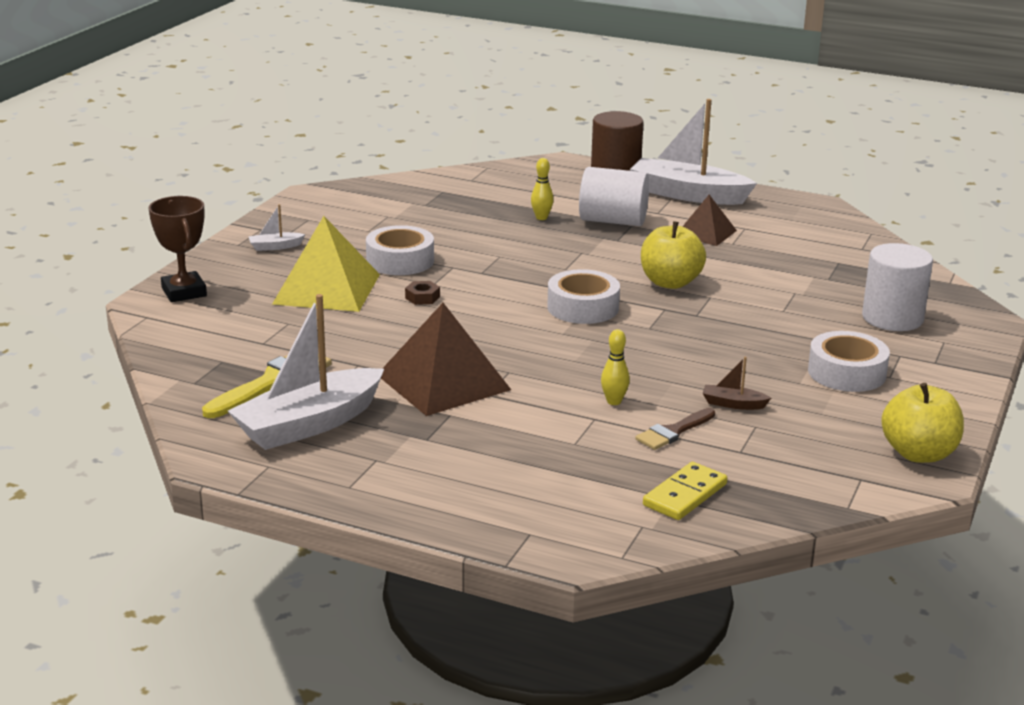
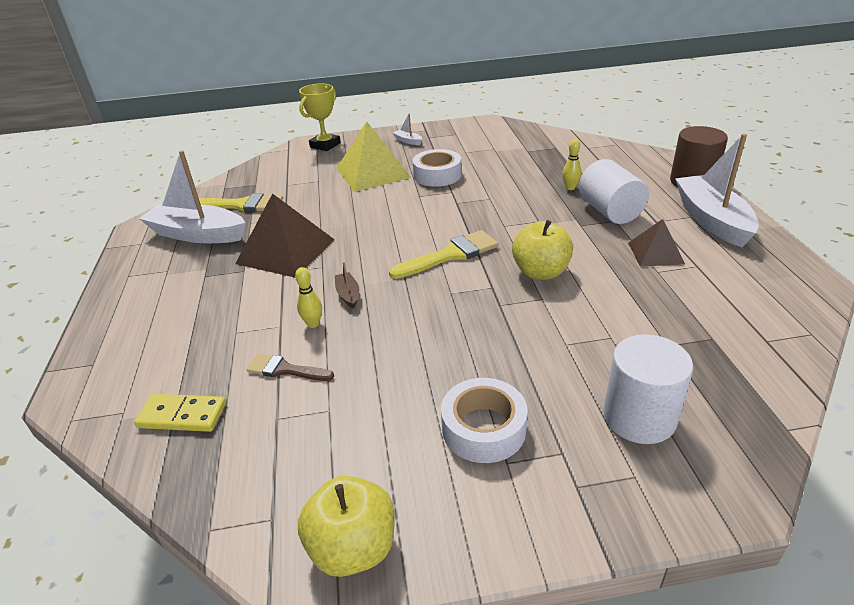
camera: 60 degrees right, 10 degrees up
brown trophy [149,196,207,302] -> yellow trophy [299,83,341,151]
brown nut [405,281,440,305] -> none
white tape [547,269,620,324] -> yellow brush [389,230,498,279]
brown boat [703,357,771,410] -> brown boat moved to [335,262,359,309]

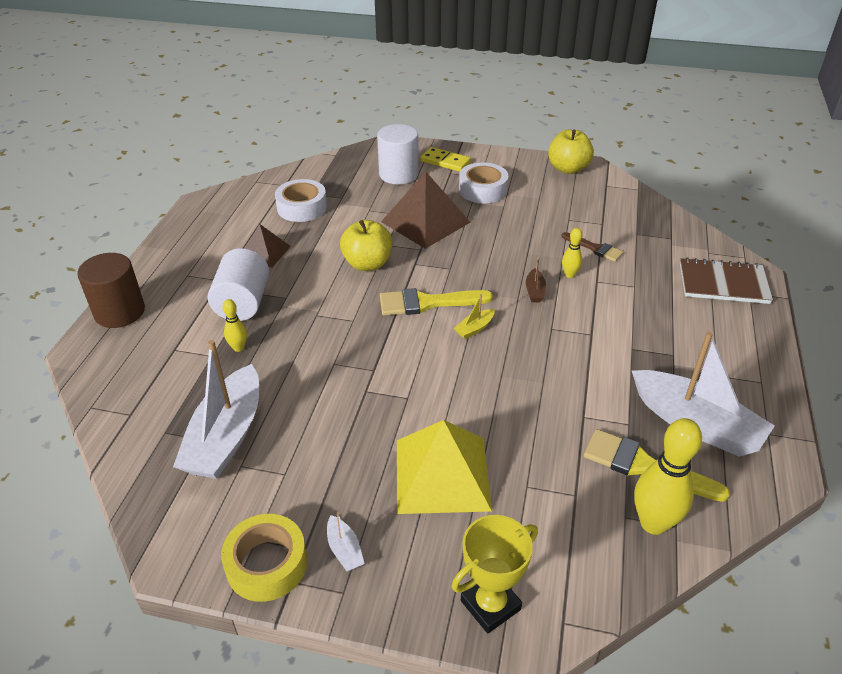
camera: 160 degrees left, 5 degrees up
yellow domino [134,394,226,432] -> yellow domino moved to [420,147,471,172]
brown pyramid [235,193,335,277] -> brown pyramid moved to [381,171,470,249]
white tape [412,149,462,187] -> white tape moved to [275,179,327,222]
white boat [675,133,759,247] -> white boat moved to [173,340,259,479]
none -> yellow tape [221,514,307,602]
none -> yellow boat [454,294,495,339]
none -> yellow bowling pin [634,418,702,535]
none -> brown notebook [680,258,773,304]

